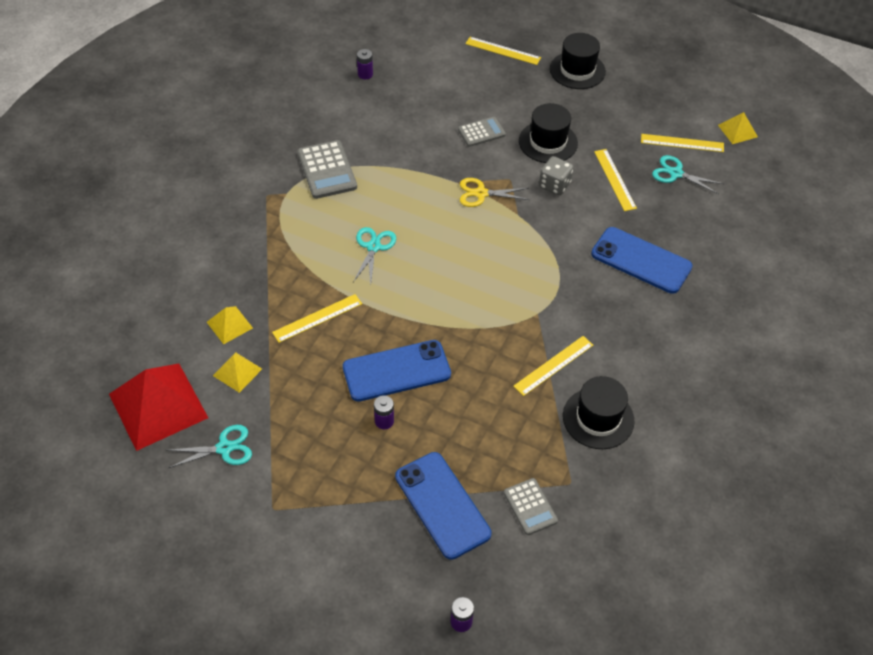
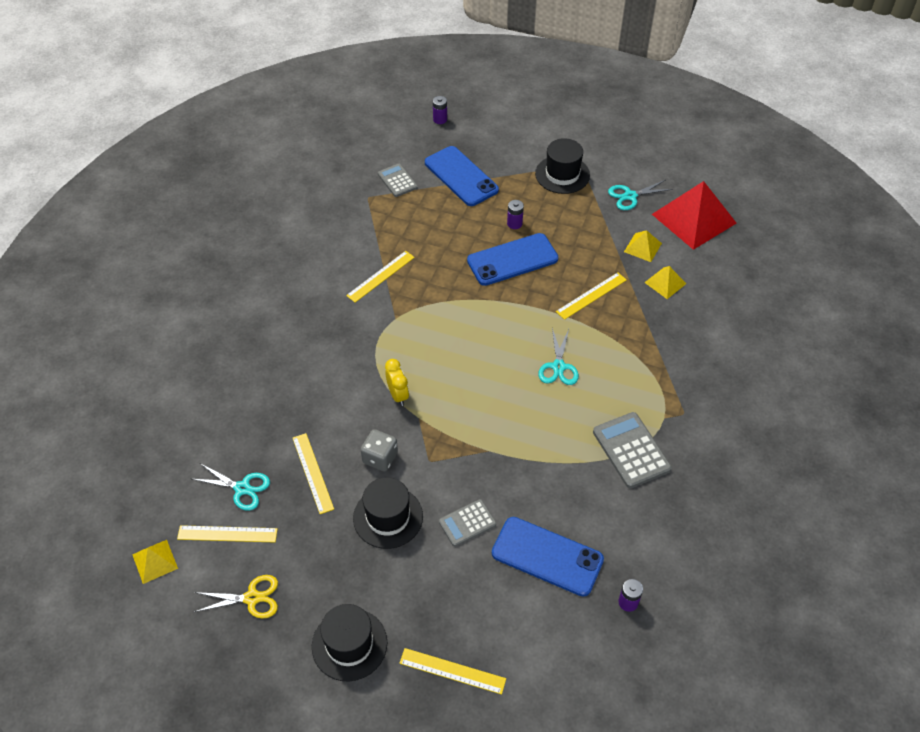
camera: 175 degrees right, 0 degrees up
yellow scissors [460,178,529,207] -> yellow scissors moved to [194,575,278,619]
black hat [563,376,635,449] -> black hat moved to [535,138,590,194]
blue phone [591,227,693,294] -> blue phone moved to [492,517,604,597]
none -> yellow clock [385,359,409,406]

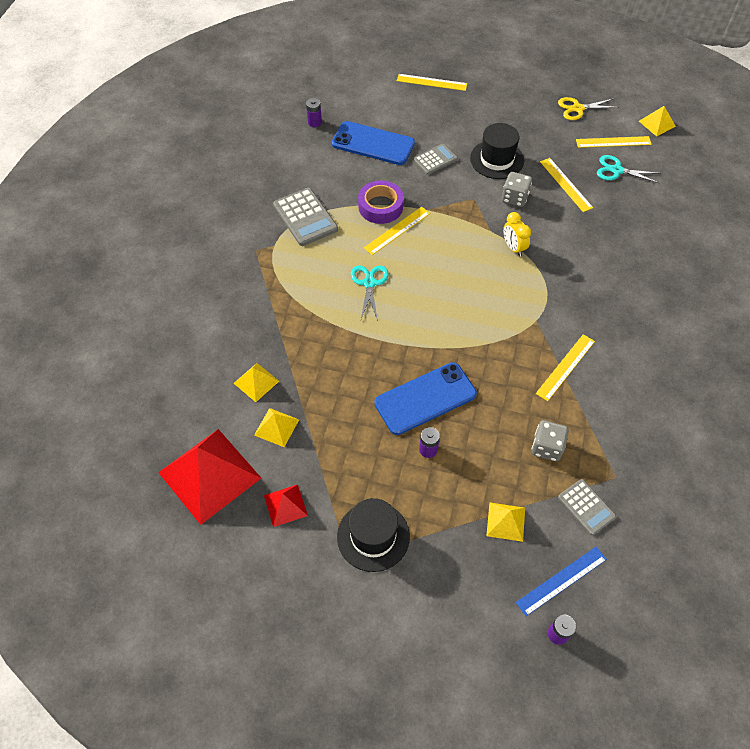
camera: 175 degrees right, 5 degrees up
black hat [312,604,387,681] -> none
blue phone [425,146,499,206] -> yellow pyramid [486,502,525,542]
yellow ruler [556,272,627,320] -> yellow ruler moved to [364,207,430,255]
turquoise scissors [608,180,673,210] -> red pyramid [264,485,308,527]
none -> purple tape [358,180,404,224]
none -> blue ruler [516,547,607,616]
none -> grey dice [532,420,569,461]

